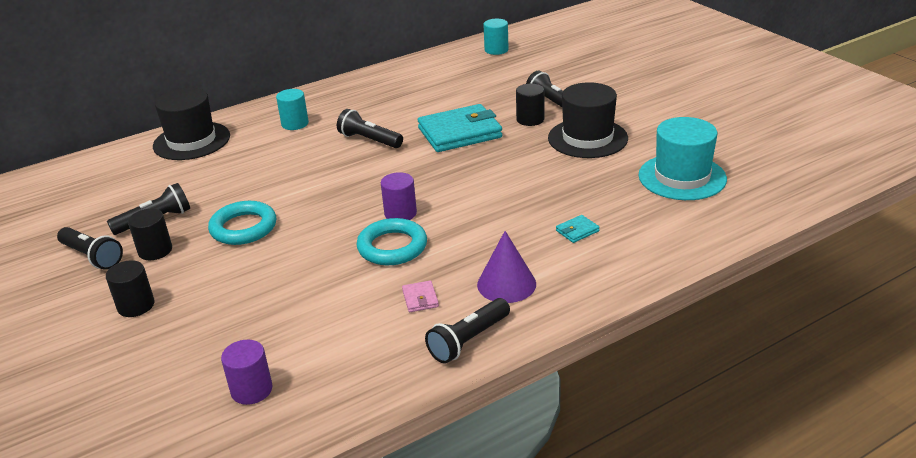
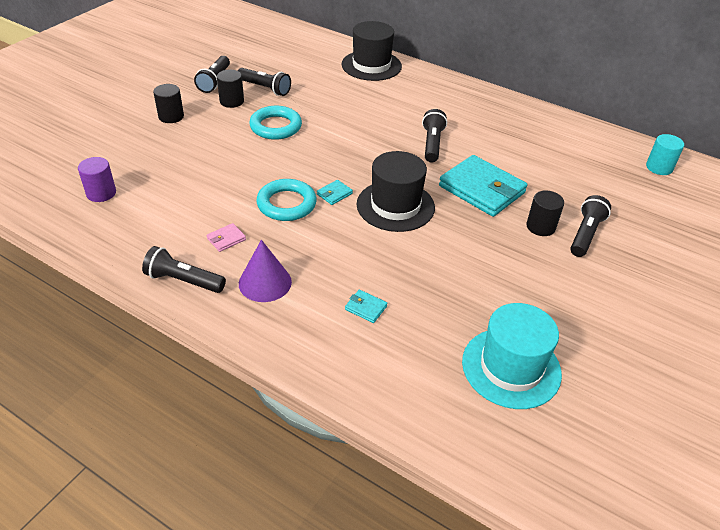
camera: 60 degrees right, 10 degrees up
turquoise cylinder [276,89,309,130] -> none
purple cylinder [381,172,417,220] -> turquoise wallet [317,180,353,205]
black hat [548,82,628,158] -> black hat moved to [357,151,435,232]

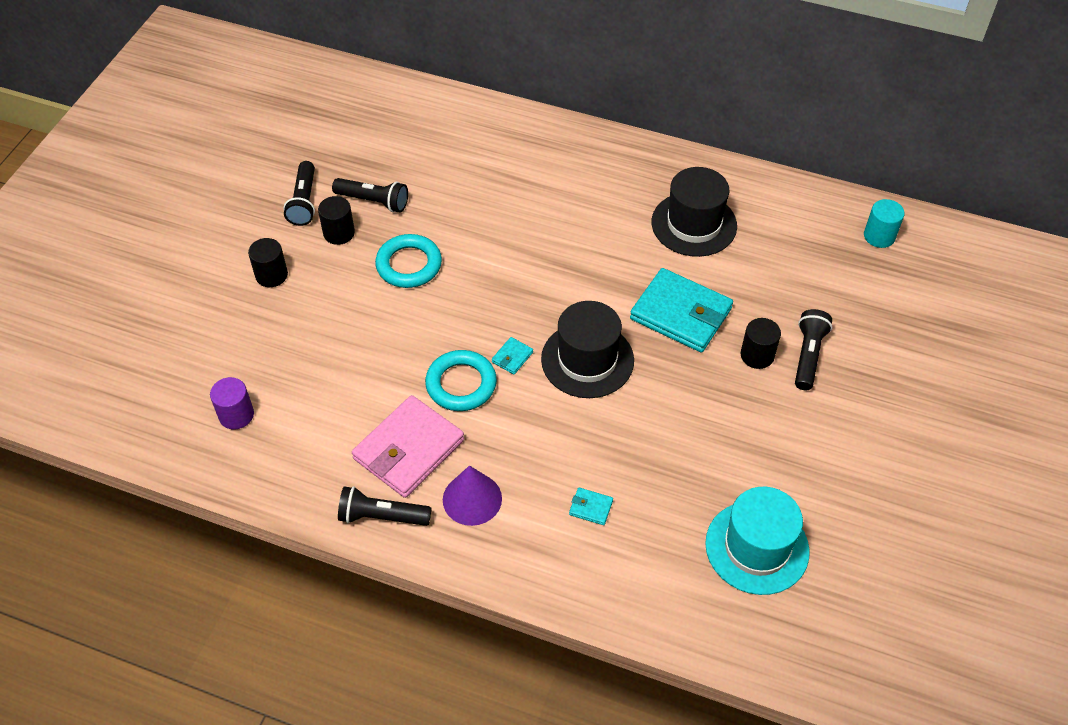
camera: 10 degrees left, 10 degrees up
pink wallet [206,223,246,252] -> pink wallet [352,395,464,498], size x2.46
black hat [342,21,402,81] -> black hat moved to [652,167,737,257]
black flashlight [422,109,447,162] -> none

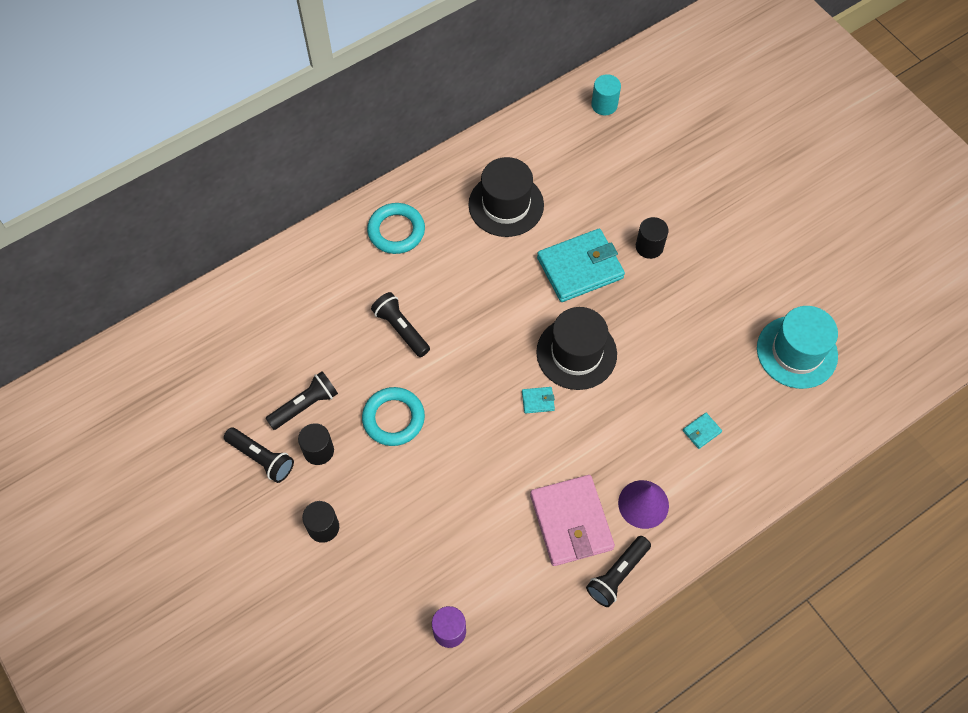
camera: 55 degrees left, 10 degrees up
turquoise ring [425,350,497,411] -> turquoise ring moved to [367,203,425,254]
turquoise wallet [492,337,533,374] -> turquoise wallet turned 75 degrees counterclockwise [522,387,555,414]
black flashlight [795,309,832,390] -> black flashlight moved to [371,292,430,357]

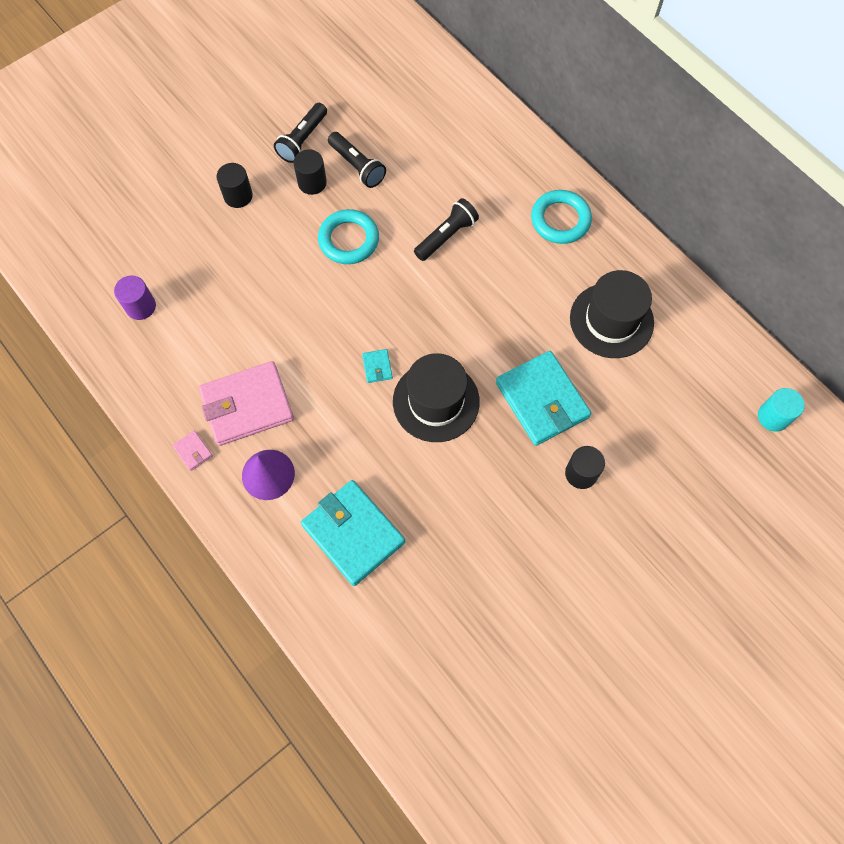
camera: 85 degrees right, 5 degrees up
black flashlight [586,536,651,607] -> pink wallet [172,431,213,471]
turquoise wallet [683,413,722,449] -> turquoise wallet [301,480,405,586], size x2.46
turquoise hat [757,306,838,389] -> none

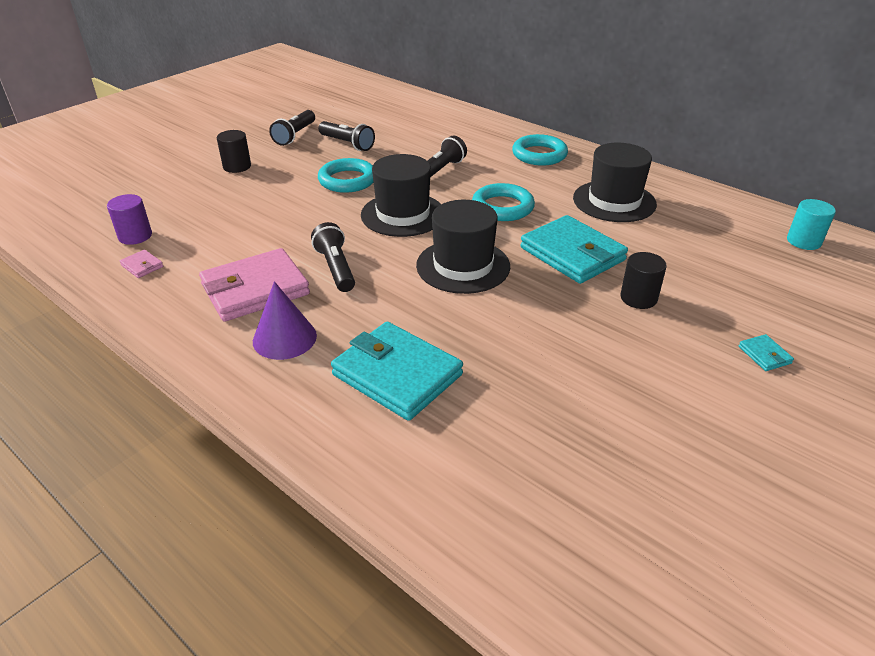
camera: 10 degrees left, 30 degrees down
pink wallet [172,431,213,471] -> pink wallet moved to [120,250,163,278]
black cylinder [293,149,327,195] -> none
turquoise wallet [362,349,393,383] -> turquoise wallet moved to [739,334,794,371]
none -> black flashlight [311,222,355,292]
none -> black hat [361,154,441,237]
none -> turquoise ring [472,183,535,221]

